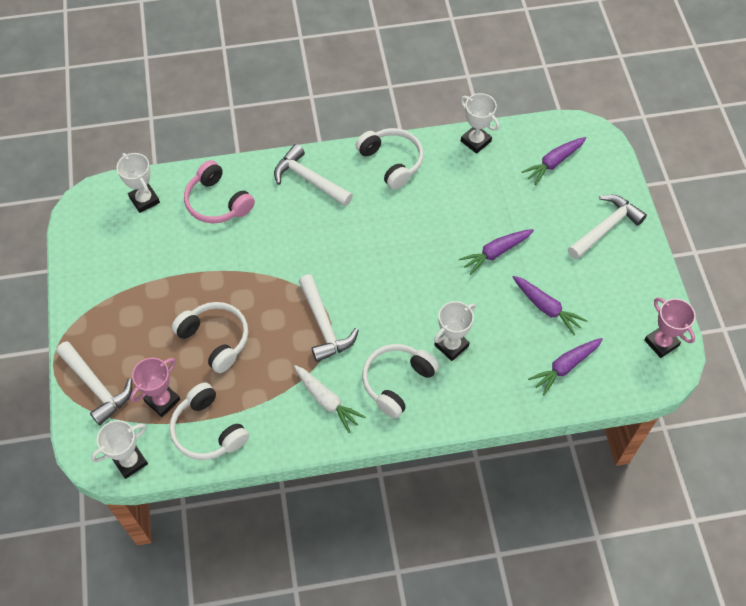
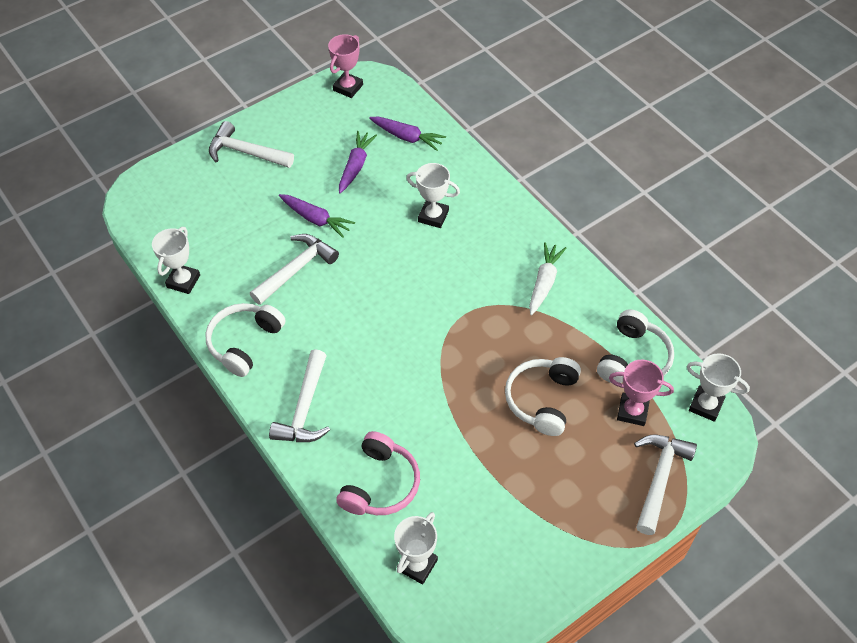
camera: 115 degrees left, 5 degrees down
white hammer [299,274,359,362] -> white hammer moved to [250,234,339,305]
white headphones [362,344,439,419] -> none
purple carrot [522,137,586,185] -> none

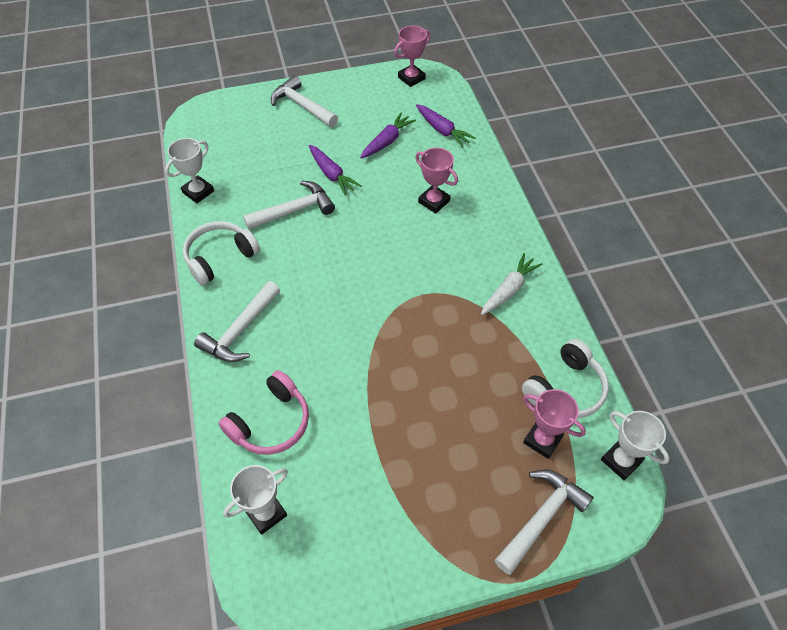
camera: 20 degrees right, 0 degrees up
white trophy [406,163,460,228] -> pink trophy [415,148,458,213]
white headphones [505,357,581,436] -> none

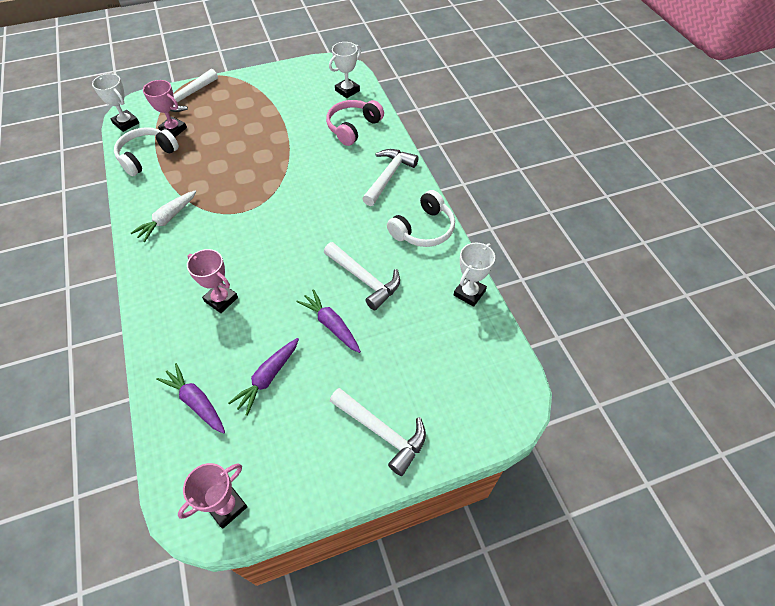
camera: 175 degrees right, 0 degrees up
white hammer [243,181,335,230] -> white hammer turned 105 degrees counterclockwise [324,242,400,310]

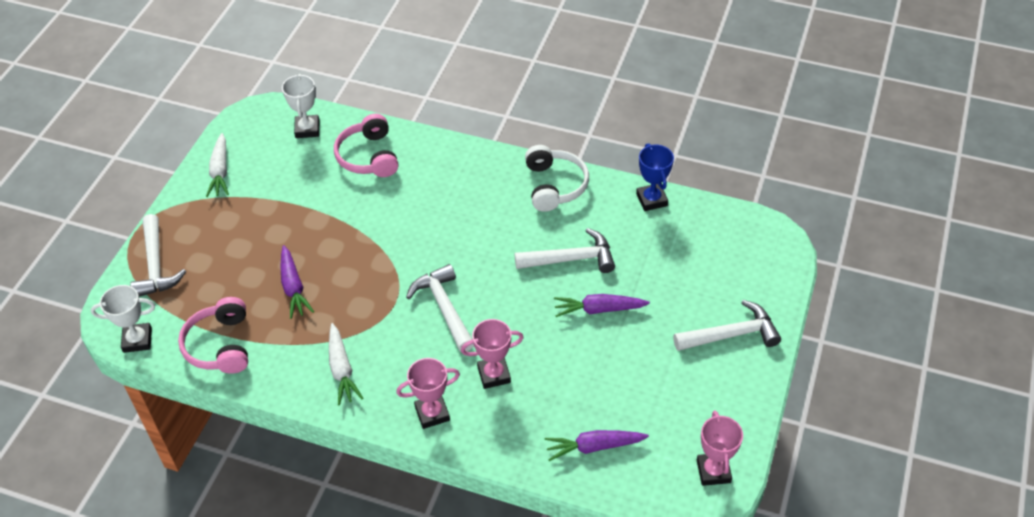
camera: 50 degrees left, 5 degrees down
white headphones [114,127,179,176] -> pink headphones [178,297,248,374]
pink trophy [143,80,187,137] -> pink trophy moved to [396,358,460,429]
purple carrot [228,338,299,416] -> purple carrot moved to [280,245,314,319]
white hammer [362,149,419,206] -> white hammer moved to [406,264,474,352]
white trophy [454,243,495,307] -> blue trophy [636,143,674,211]
none -> white carrot [206,133,229,197]

